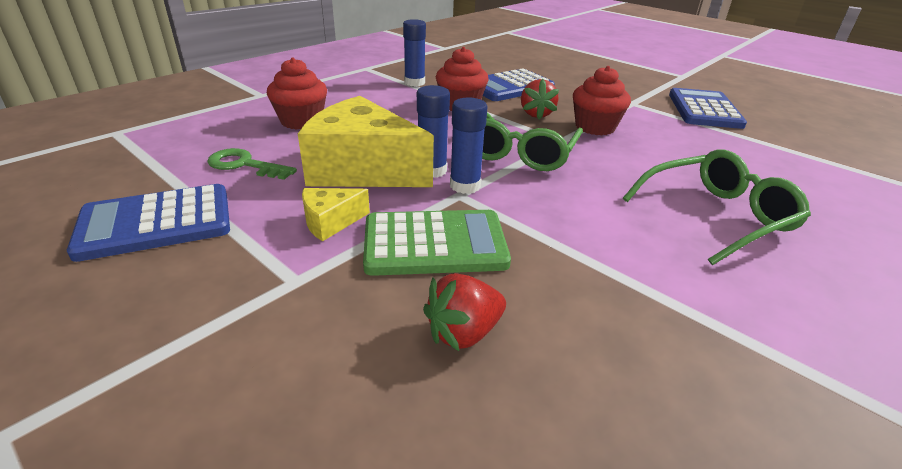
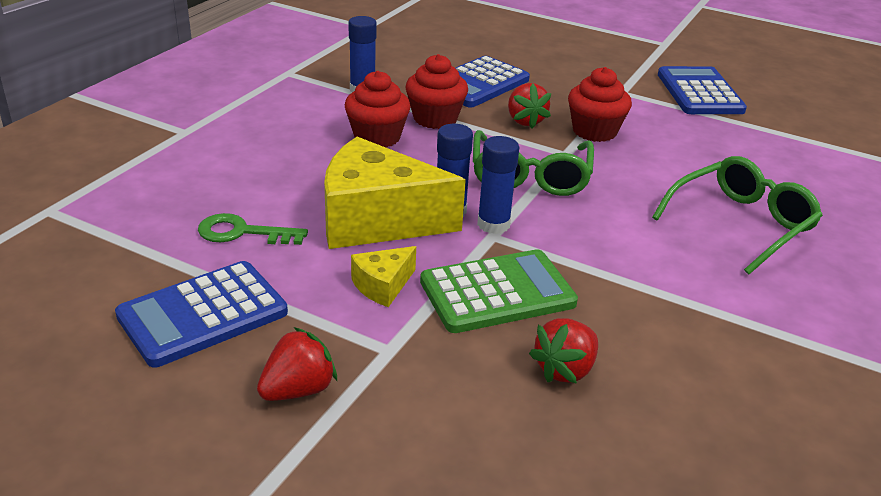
camera: 15 degrees left, 0 degrees up
red cupcake [267,57,327,130] -> red cupcake moved to [345,71,411,148]
none -> red strawberry [257,327,337,401]

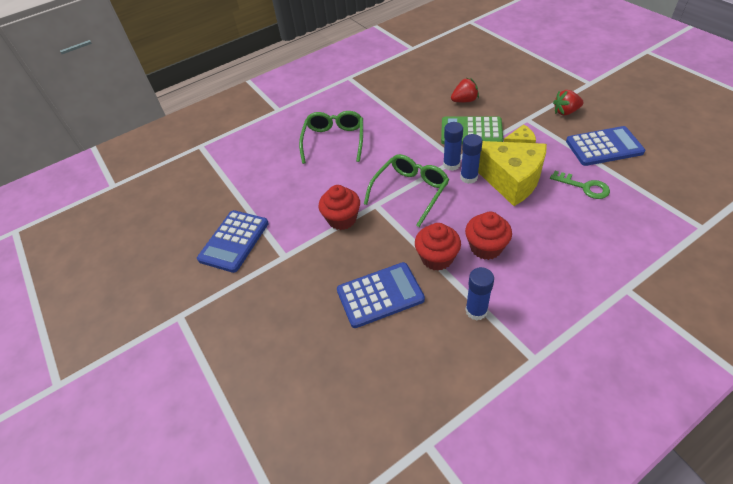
camera: 145 degrees left, 15 degrees up
red strawberry [508,83,551,129] -> none
green glasses [652,156,823,274] -> green glasses turned 105 degrees clockwise [299,111,363,164]

